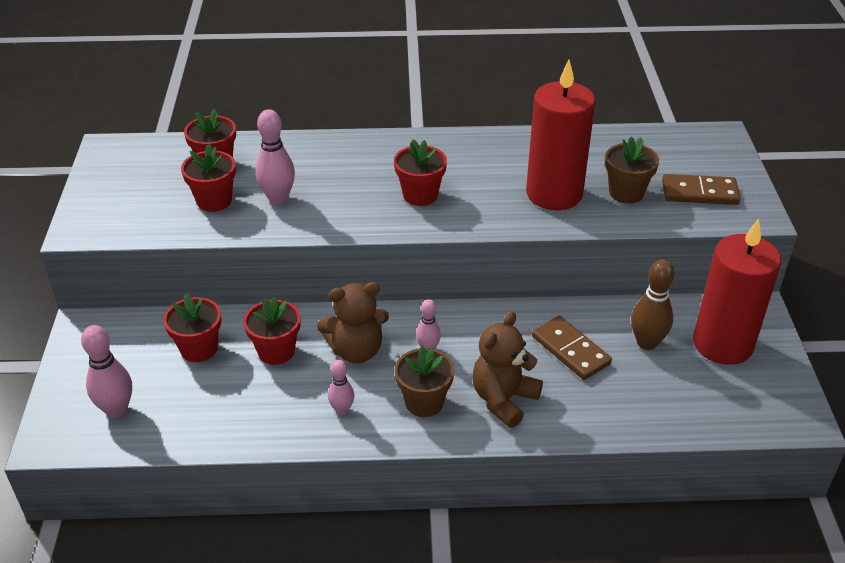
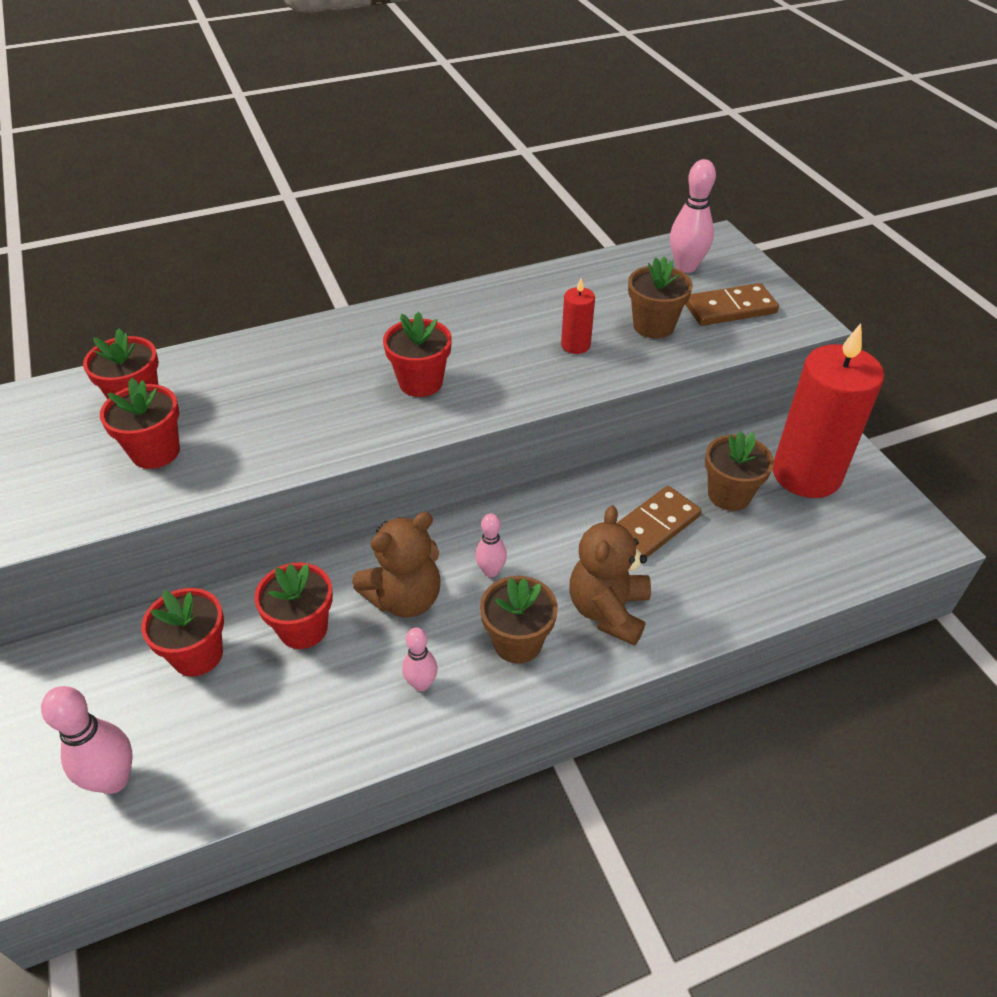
camera: 20 degrees left, 5 degrees up
pink bowling pin [255,109,295,204] -> pink bowling pin moved to [670,159,716,273]
red candle [526,60,595,210] -> red candle [561,278,595,354], size x0.43
brown domino [532,316,612,380] -> brown domino turned 75 degrees counterclockwise [616,486,702,557]
brown bowling pin [631,259,675,350] -> brown flower pot [705,431,774,511]

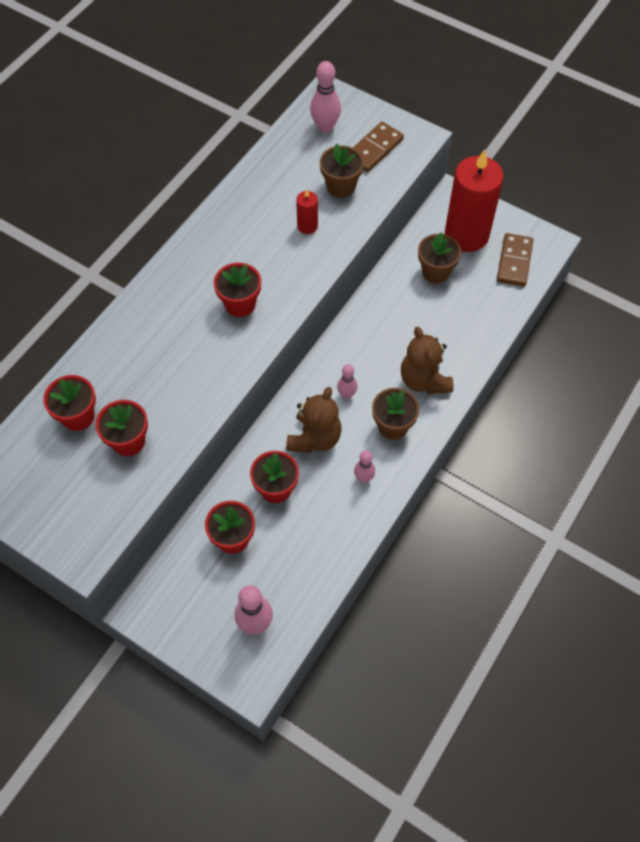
camera: 35 degrees left, 15 degrees up
brown domino [616,486,702,557] -> brown domino moved to [497,233,533,287]

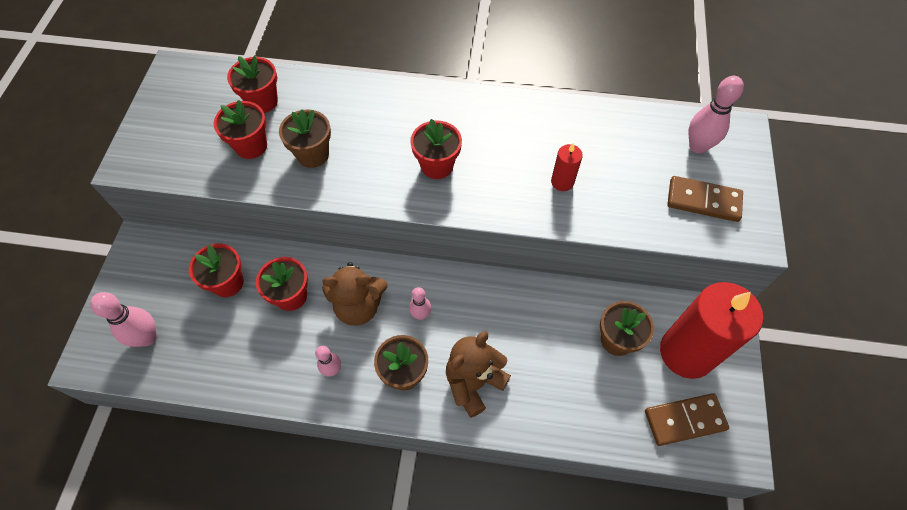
camera: 65 degrees right, 0 degrees up
brown flower pot [320,144,364,198] -> brown flower pot moved to [279,109,331,168]

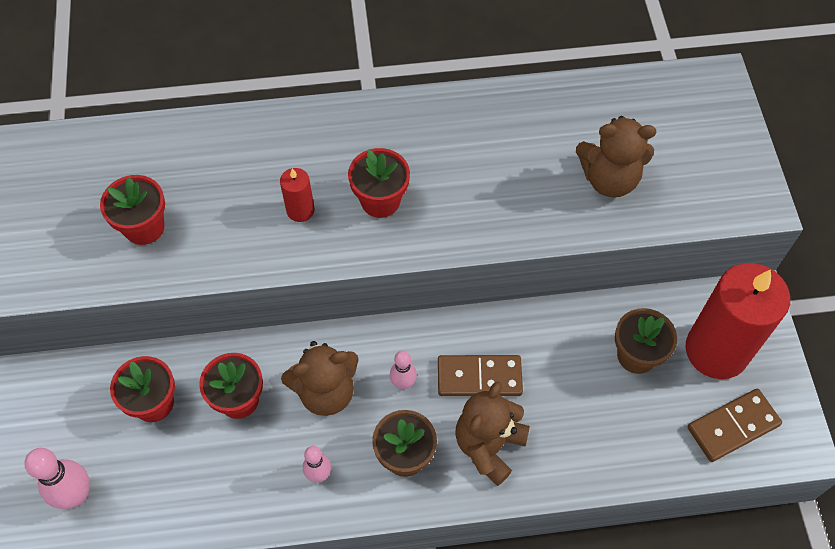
camera: 15 degrees left, 0 degrees up
red flower pot [227,56,278,113] -> none
brown flower pot [279,109,331,168] -> none
red candle [551,143,583,191] -> red candle moved to [280,168,314,222]
brown domino [667,176,743,222] -> brown domino moved to [438,355,523,396]
pink bowling pin [689,76,744,153] -> none
none -> brown teddy bear [576,116,656,197]

